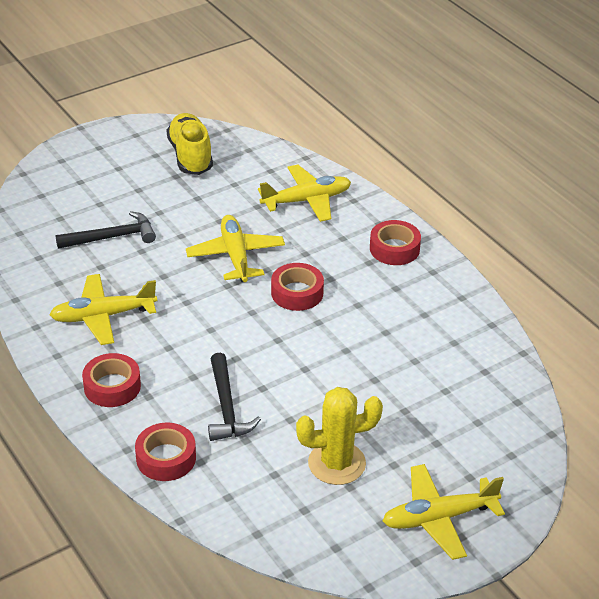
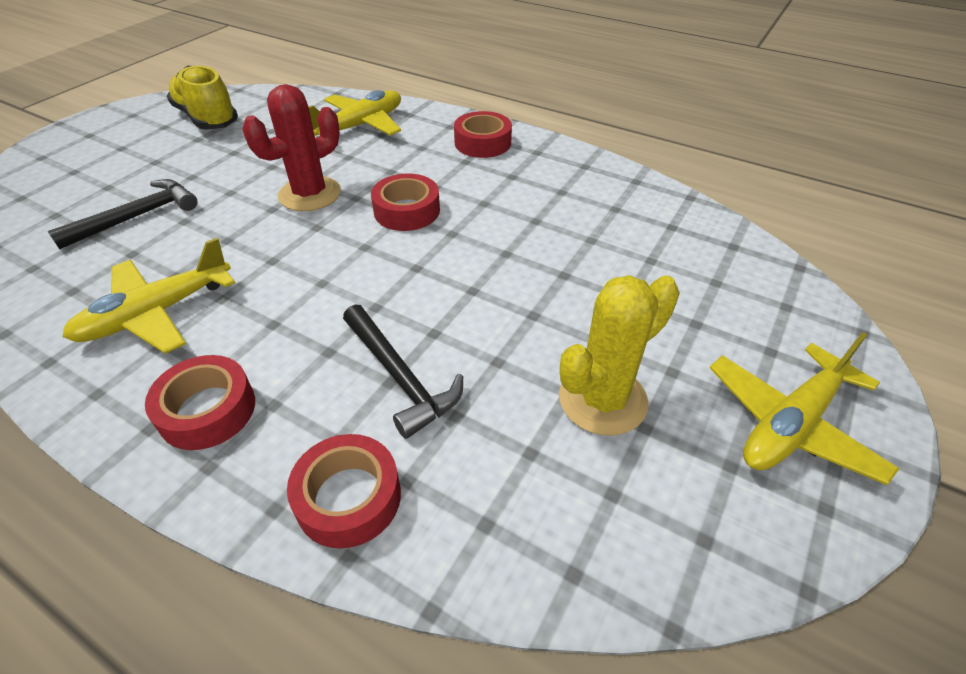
camera: 25 degrees left, 5 degrees up
yellow plane [186,215,285,282] -> red cactus [242,84,341,211]

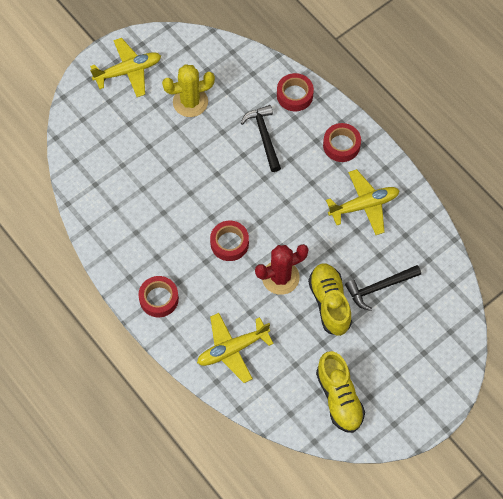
camera: 160 degrees left, 20 degrees up
none -> yellow shoe [308,263,352,336]

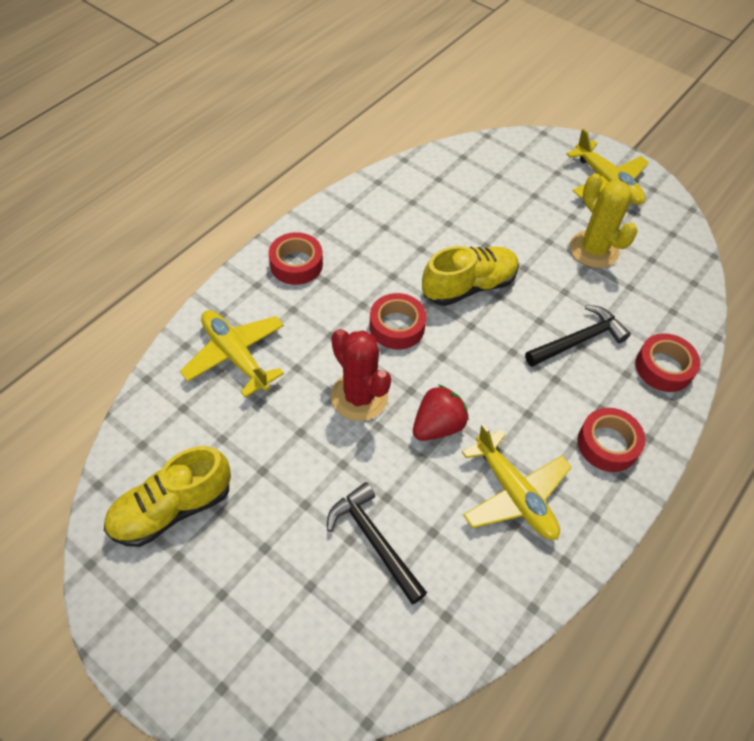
camera: 75 degrees right, 10 degrees down
yellow shoe [308,263,352,336] -> yellow shoe moved to [422,246,519,306]
none -> red strawberry [413,385,469,441]

